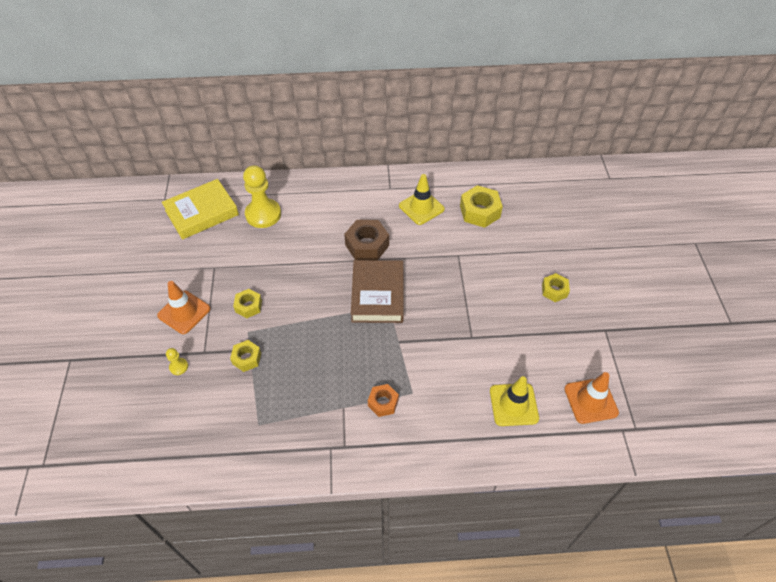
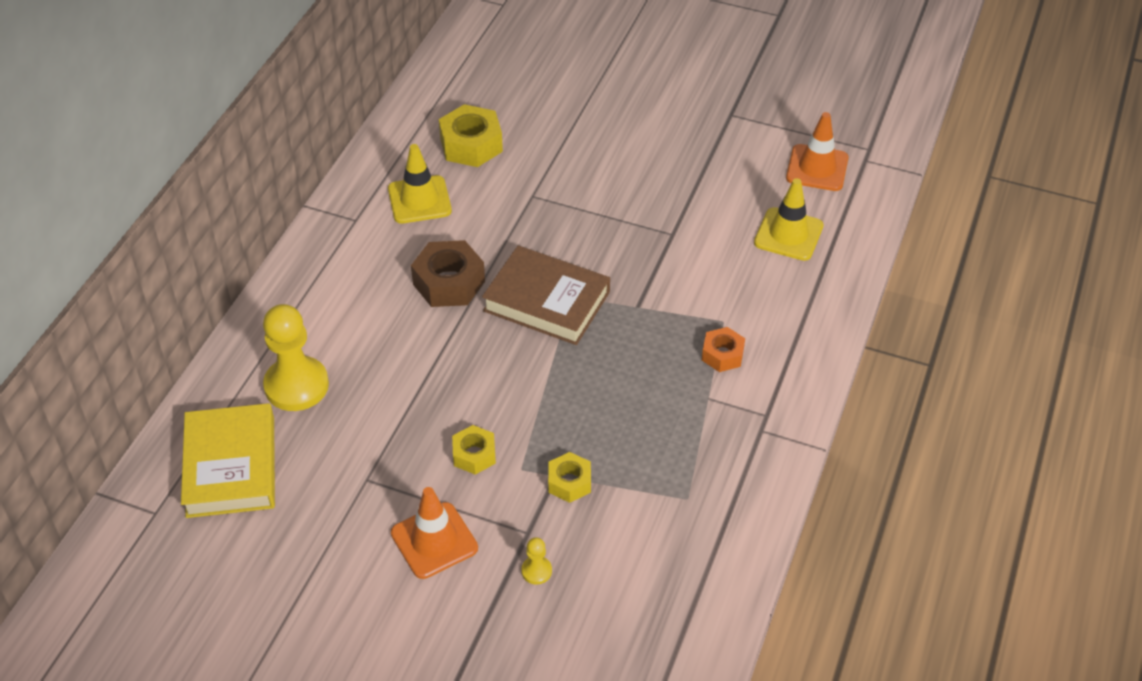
camera: 65 degrees left, 5 degrees down
yellow nut [542,273,570,302] -> none

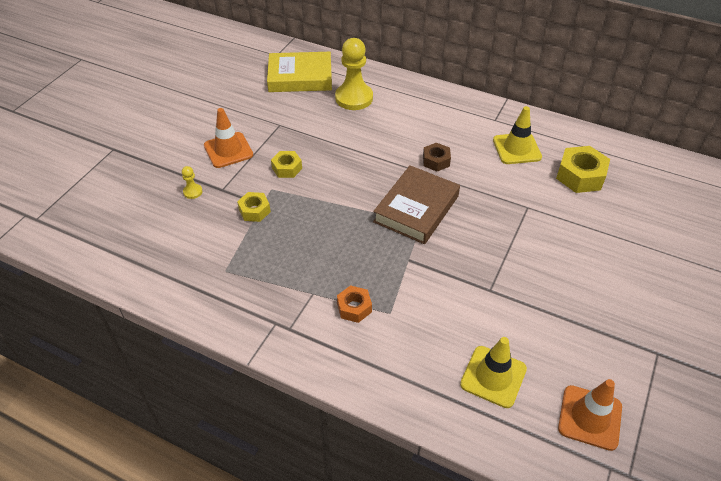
camera: 95 degrees right, 0 degrees up
brown nut [411,240,485,307] -> brown nut [423,143,451,171], size x0.60

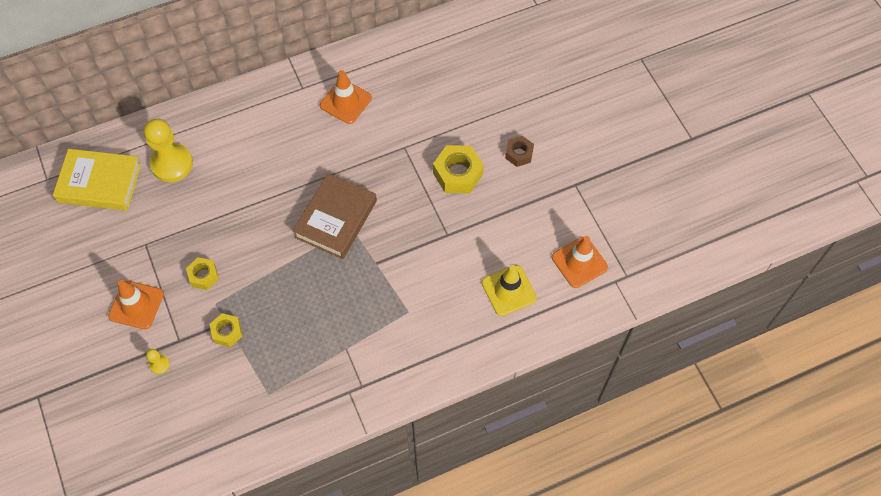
camera: 50 degrees left, 15 degrees up
yellow book [267,52,332,92] -> yellow book turned 60 degrees clockwise [53,149,141,211]
orange nut [337,285,372,323] -> none
brown book [373,165,460,244] -> brown book turned 45 degrees clockwise [293,173,377,259]
brown nut [423,143,451,171] -> brown nut moved to [505,136,534,167]
yellow traffic cone [493,106,542,164] -> orange traffic cone [320,70,372,124]
yellow nut [556,146,610,193] -> yellow nut moved to [433,145,484,194]

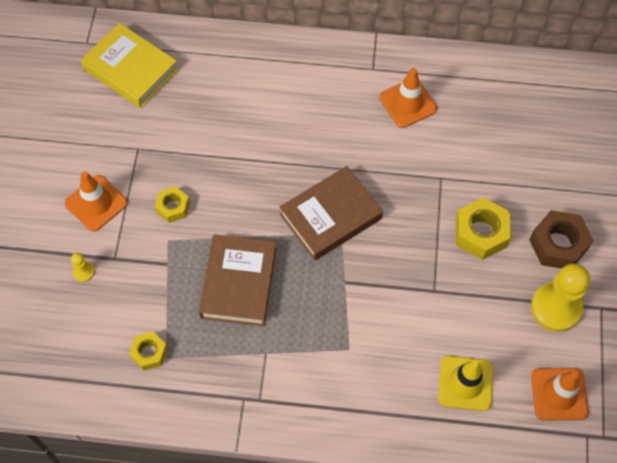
camera: 30 degrees right, 0 degrees up
yellow pawn [144,118,193,182] -> yellow pawn moved to [531,263,590,332]
yellow nut [210,313,242,347] -> yellow nut moved to [129,332,168,371]
brown nut [505,136,534,167] -> brown nut [529,210,593,269], size x1.66
none -> brown book [199,234,277,326]

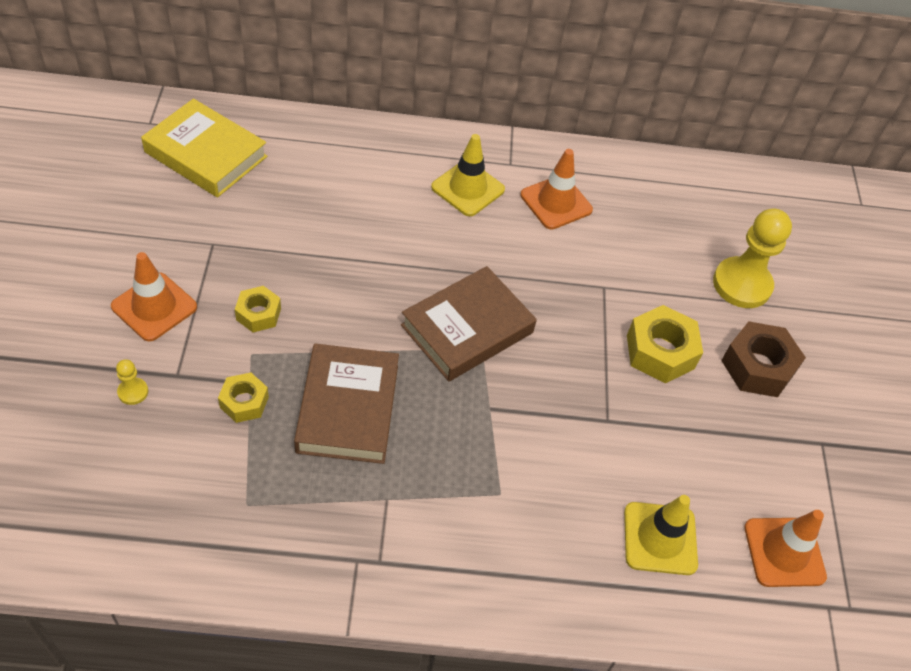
camera: 10 degrees left, 10 degrees down
yellow nut [129,332,168,371] -> yellow nut moved to [218,373,269,423]
yellow pawn [531,263,590,332] -> yellow pawn moved to [713,209,792,308]
none -> yellow traffic cone [431,134,505,216]

